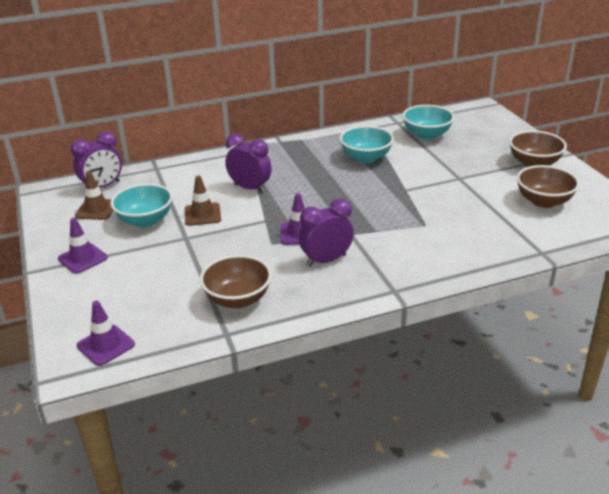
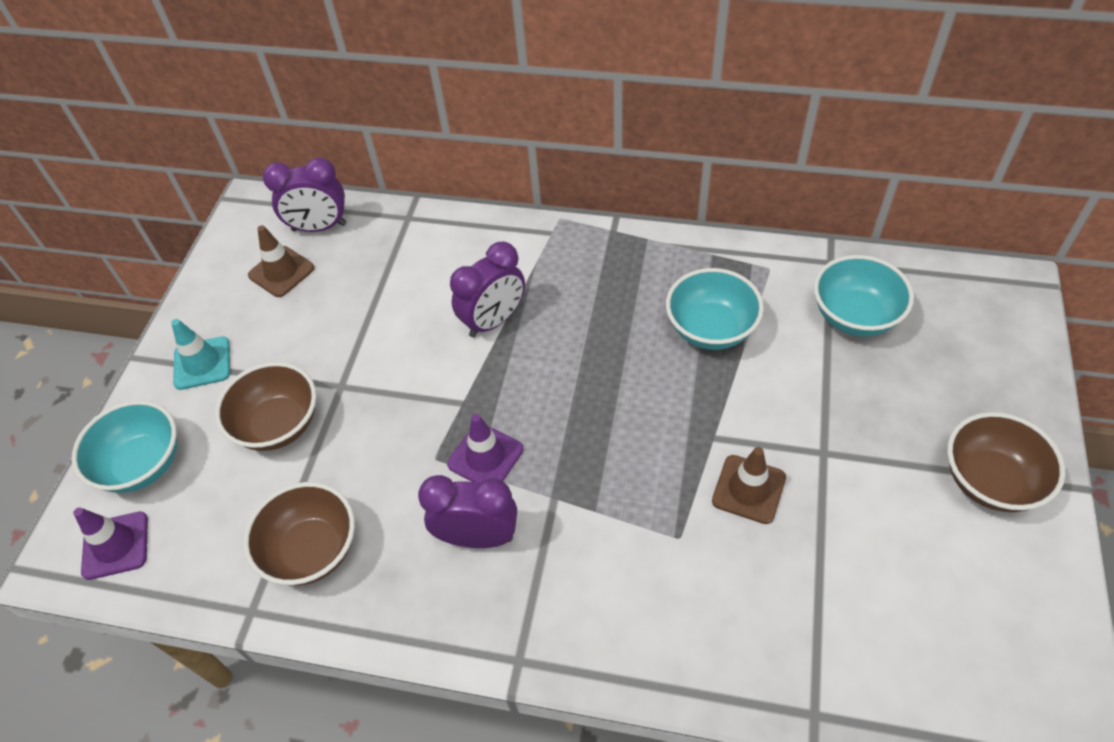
camera: 35 degrees right, 20 degrees up
purple traffic cone [58,218,108,274] -> turquoise traffic cone [171,319,230,390]
turquoise bowl [111,183,173,227] -> turquoise bowl moved to [72,400,177,493]
brown traffic cone [185,176,221,226] -> brown traffic cone moved to [712,447,786,524]
purple clock [225,133,272,193] -> purple clock turned 75 degrees clockwise [450,242,525,338]
brown bowl [517,165,580,208] -> brown bowl moved to [215,362,316,451]

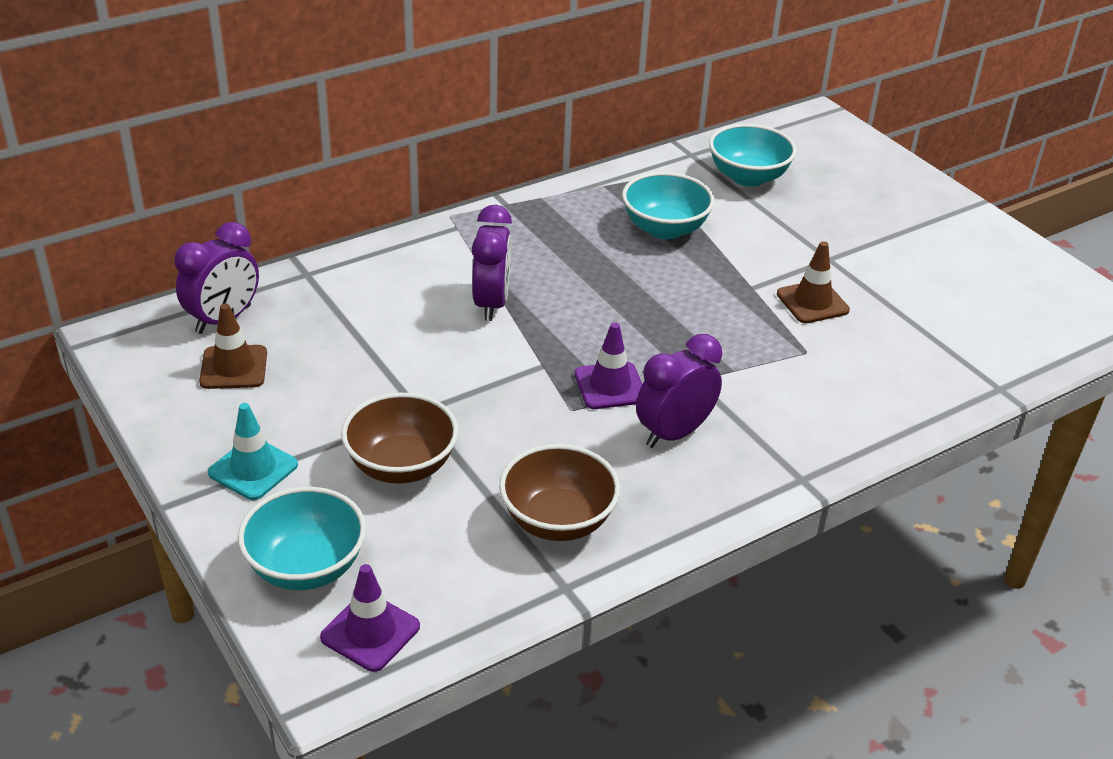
camera: 50 degrees left, 15 degrees down
brown bowl [947,412,1066,512] -> none

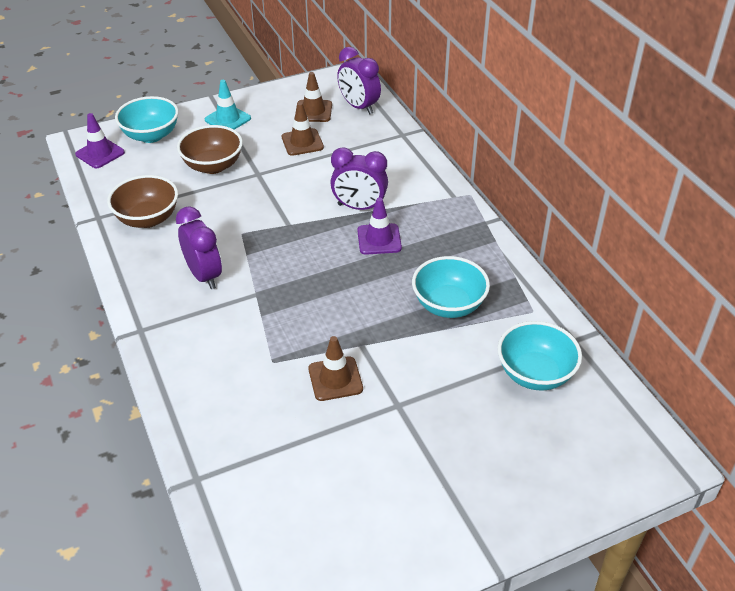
camera: 100 degrees right, 5 degrees up
purple traffic cone [575,322,643,409] -> purple traffic cone moved to [357,198,402,255]
none -> brown traffic cone [282,102,324,156]

